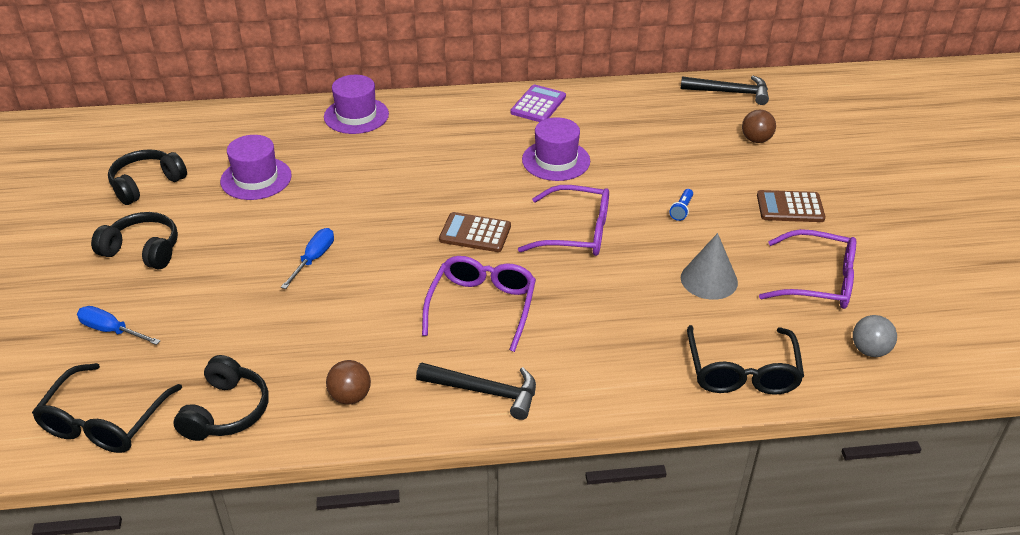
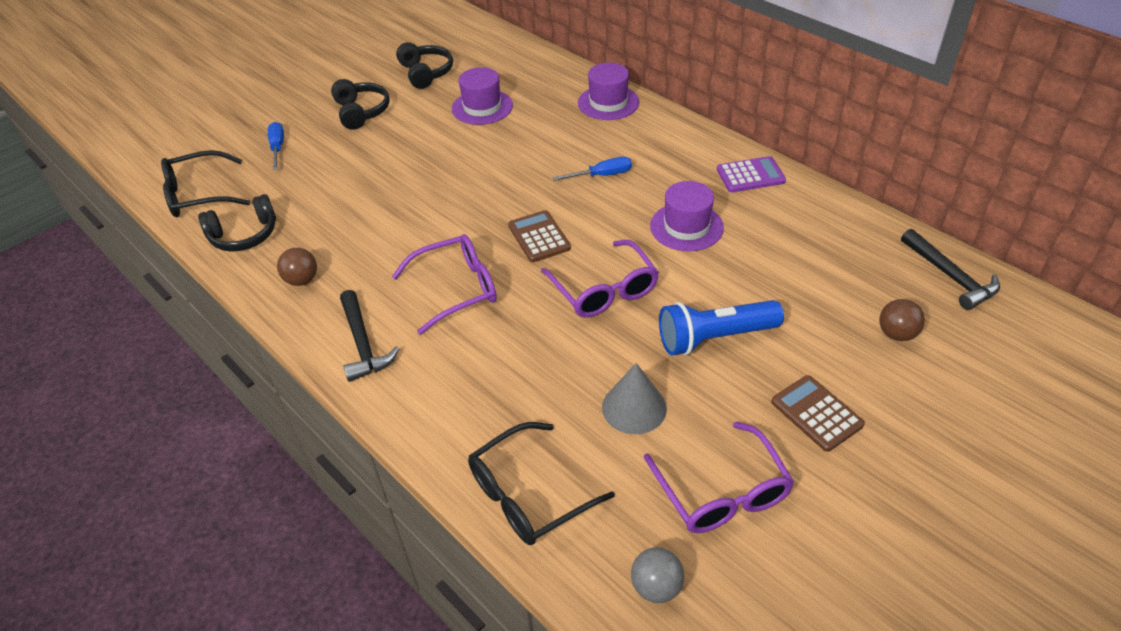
camera: 55 degrees right, 5 degrees up
black headphones [108,149,187,205] -> black headphones turned 60 degrees clockwise [396,42,453,89]
blue screwdriver [281,228,334,289] -> blue screwdriver moved to [553,157,632,181]
blue flashlight [669,189,693,221] -> blue flashlight [659,300,784,355], size x2.42

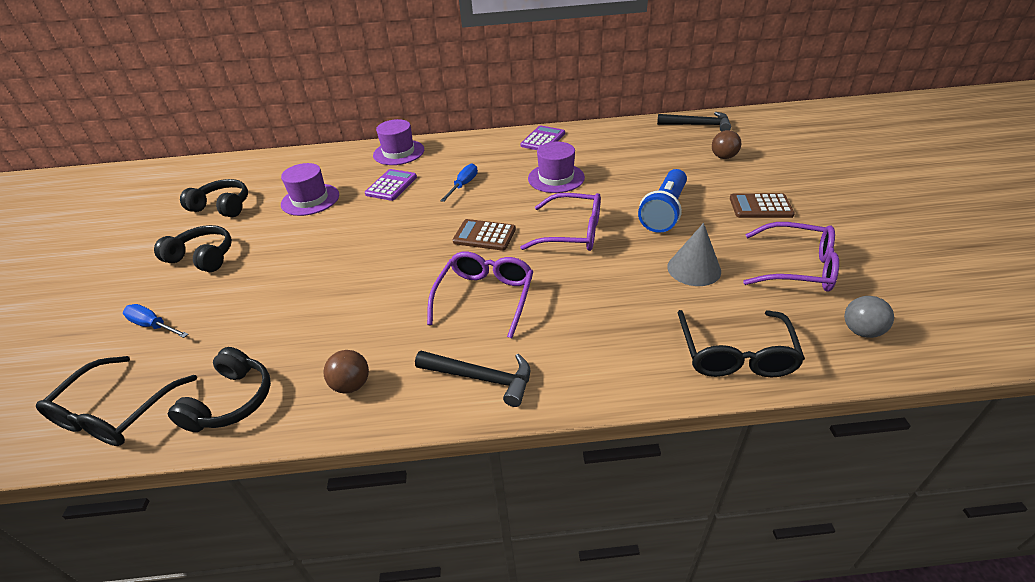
camera: 50 degrees left, 5 degrees down
none -> purple calculator [365,169,417,201]

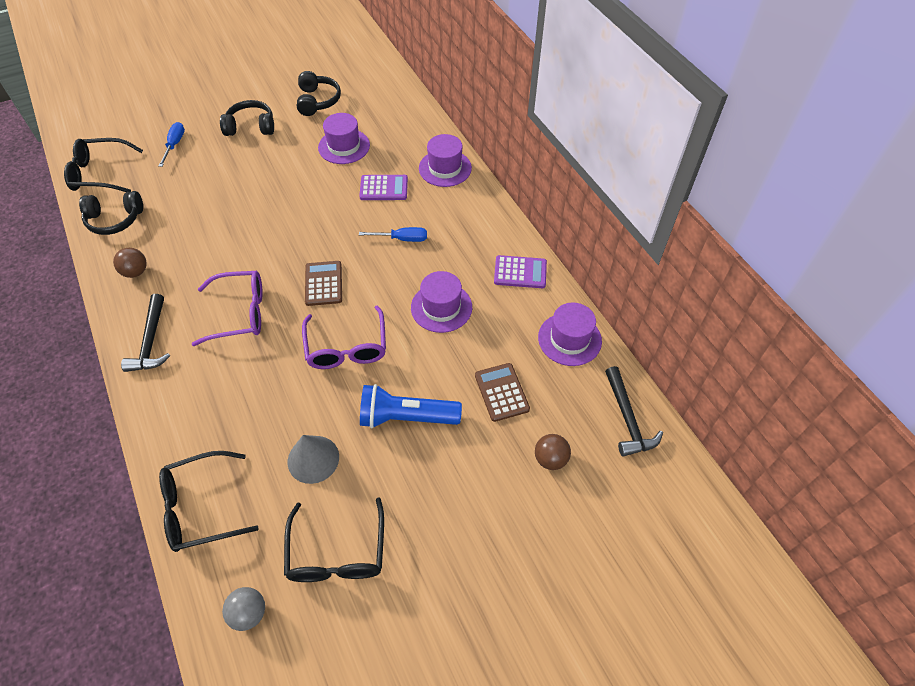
camera: 65 degrees right, 15 degrees up
black headphones [154,225,232,272] -> black headphones turned 90 degrees counterclockwise [220,100,274,136]
brown calculator [730,193,795,218] -> brown calculator moved to [475,363,530,422]
purple glasses [743,222,839,292] -> black glasses [284,497,384,582]
none -> purple hat [538,303,602,366]

